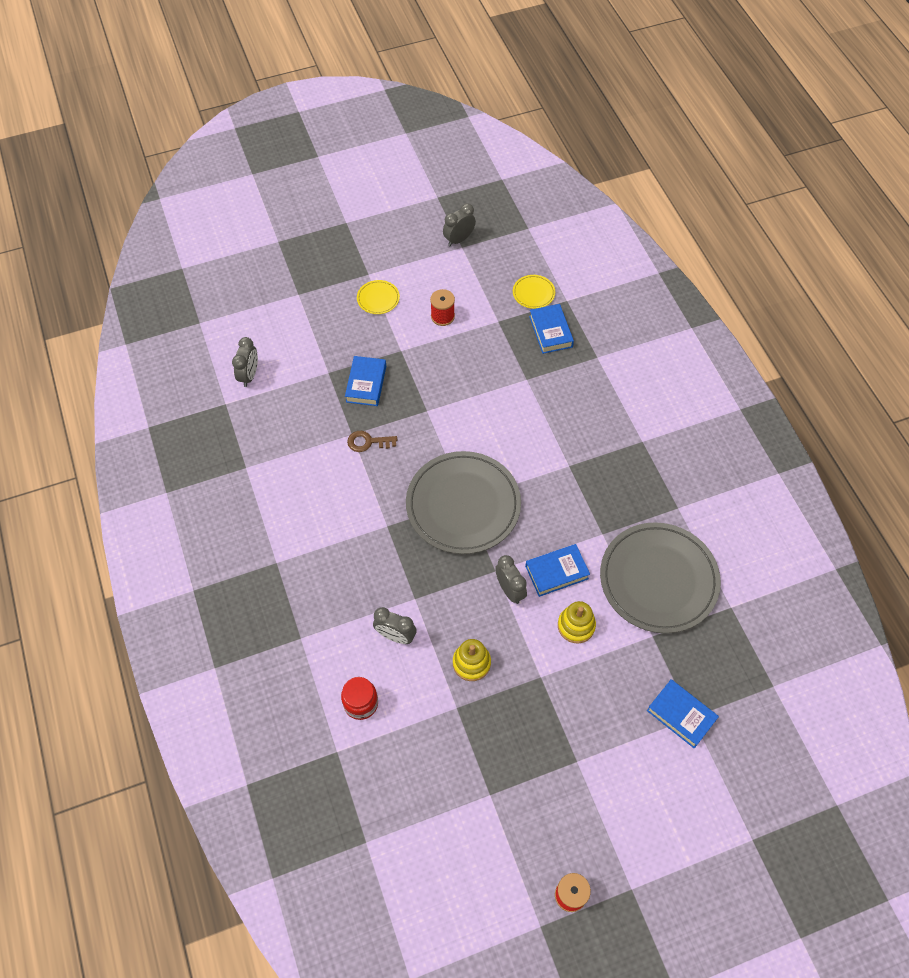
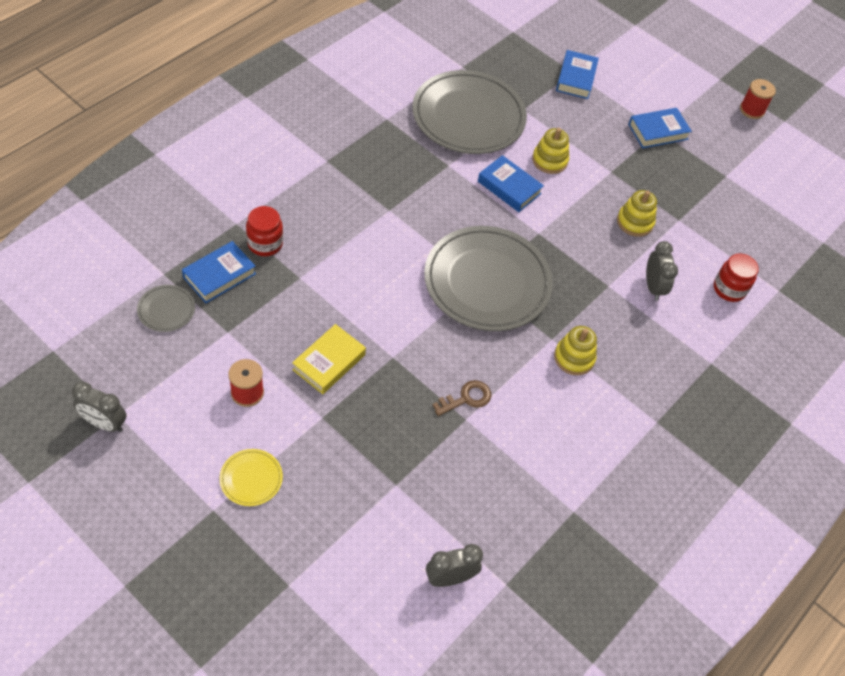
camera: 125 degrees left, 5 degrees down
blue book [345,356,386,406] -> blue book moved to [628,108,692,148]
brown key [347,431,397,452] -> brown key turned 90 degrees counterclockwise [433,380,491,416]
grey clock [495,555,527,604] -> none
yellow plate [513,275,555,309] -> grey plate [137,285,195,332]
none -> red jar [246,206,283,256]
none -> yellow book [292,324,366,394]
none -> yellow stacking toy [554,326,597,375]

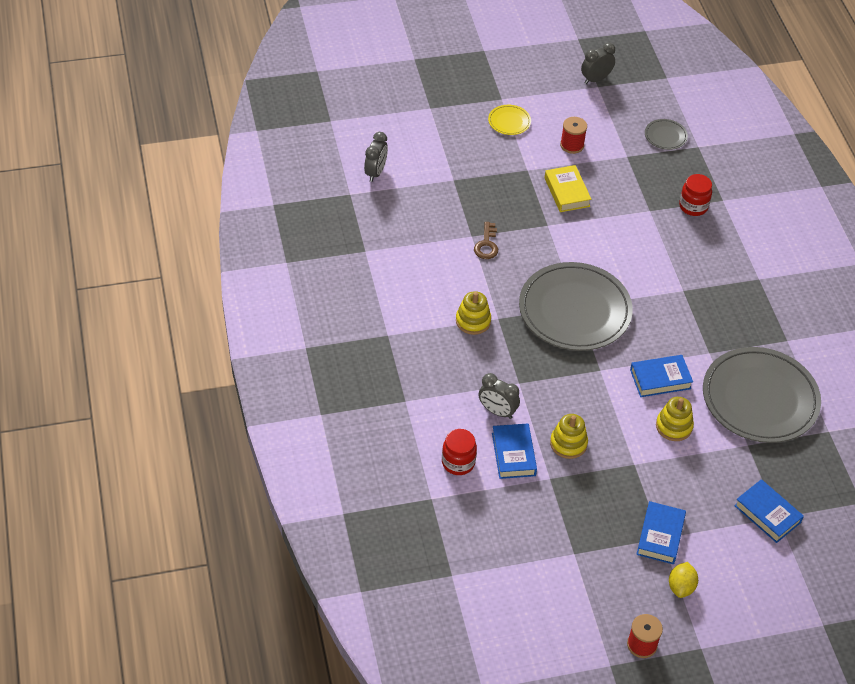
camera: 130 degrees right, 5 degrees down
blue book [182,241,256,303] -> blue book moved to [492,423,537,479]
none -> yellow lemon [669,562,698,598]

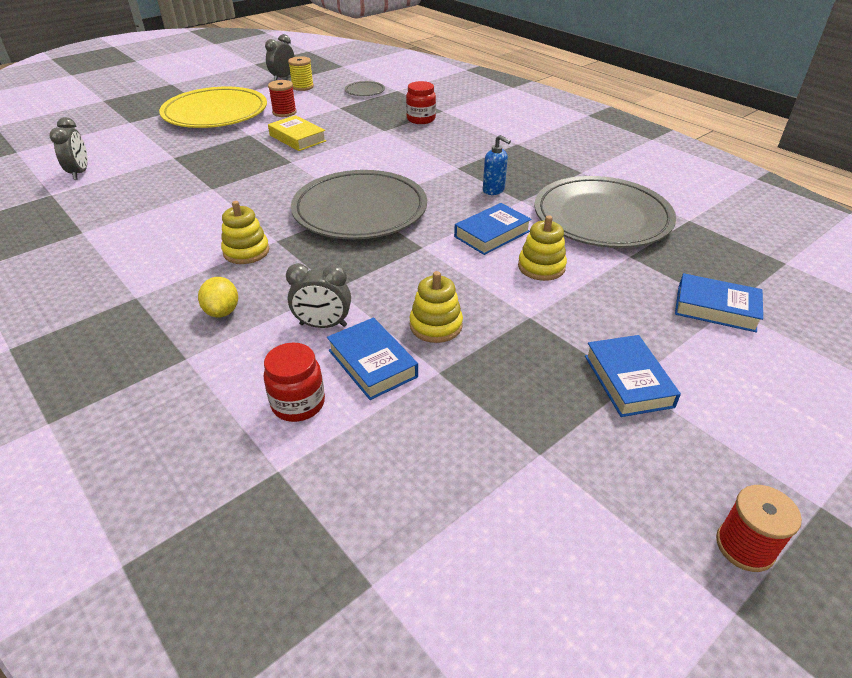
camera: 25 degrees left, 10 degrees down
brown key [474,222,498,259] -> none
yellow plate [488,105,531,135] -> yellow plate [159,87,267,128], size x2.39
yellow lemon [669,562,698,598] -> yellow lemon moved to [198,277,238,318]
none -> yellow spool [288,56,314,91]
none -> blue soap dispenser [483,135,511,195]

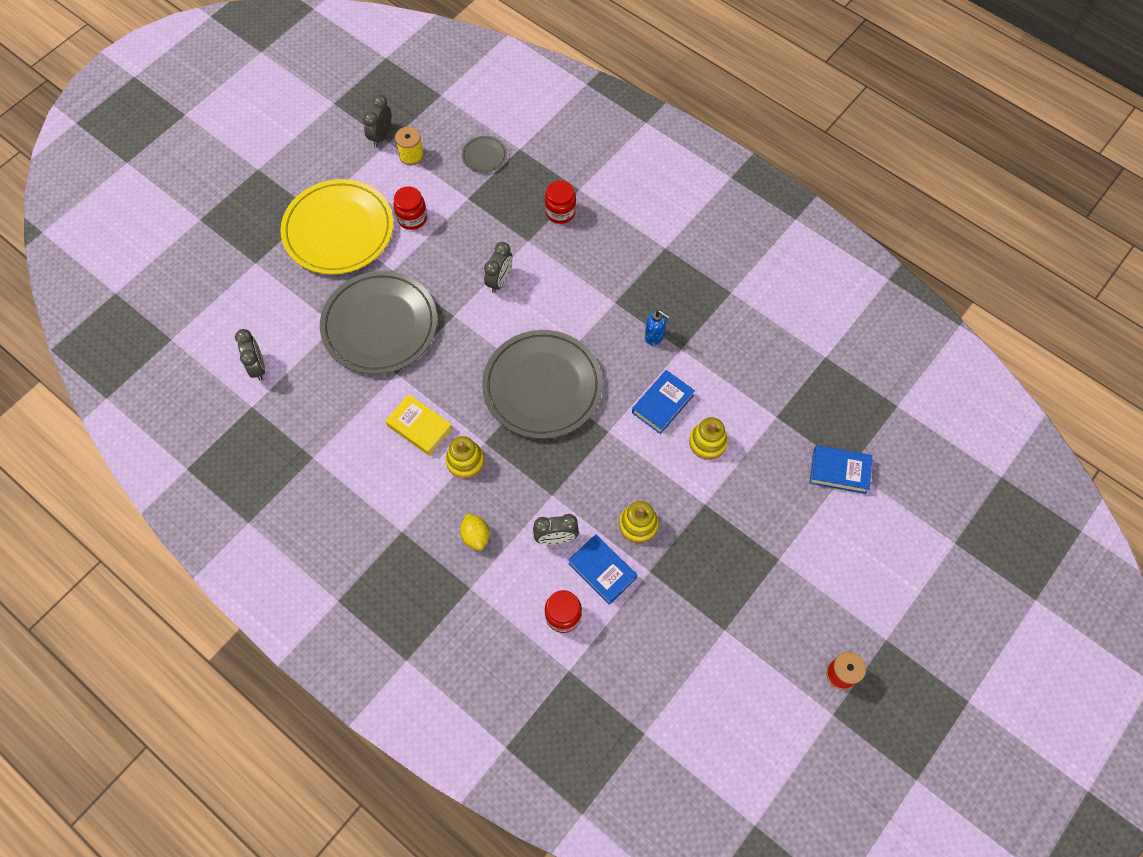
camera: 10 degrees left, 25 degrees up
red spool [268,80,297,117] -> red jar [394,186,427,230]
yellow book [268,115,326,151] -> yellow book moved to [385,394,453,456]
grey plate [534,176,676,248] -> grey plate moved to [320,271,437,374]
blue book [585,335,681,417] -> none
none -> grey clock [484,242,513,293]

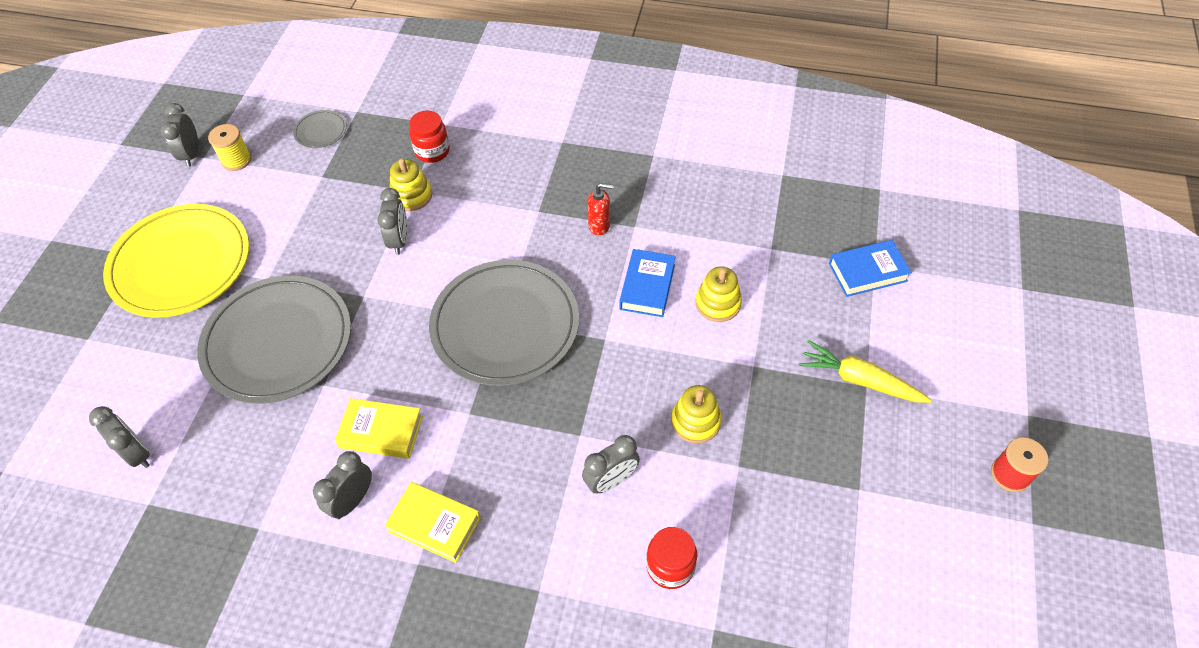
camera: 25 degrees left, 10 degrees down
red jar [394,186,427,230] -> none
yellow stacking toy [446,436,484,479] -> yellow stacking toy moved to [390,159,432,211]
yellow lemon [460,513,489,551] -> none
blue book [568,534,637,605] -> none
blue soap dispenser [645,310,670,345] -> red soap dispenser [587,183,614,236]
none -> grey clock [313,451,372,519]
none -> yellow book [385,482,481,563]
none -> yellow carrot [799,340,932,403]

